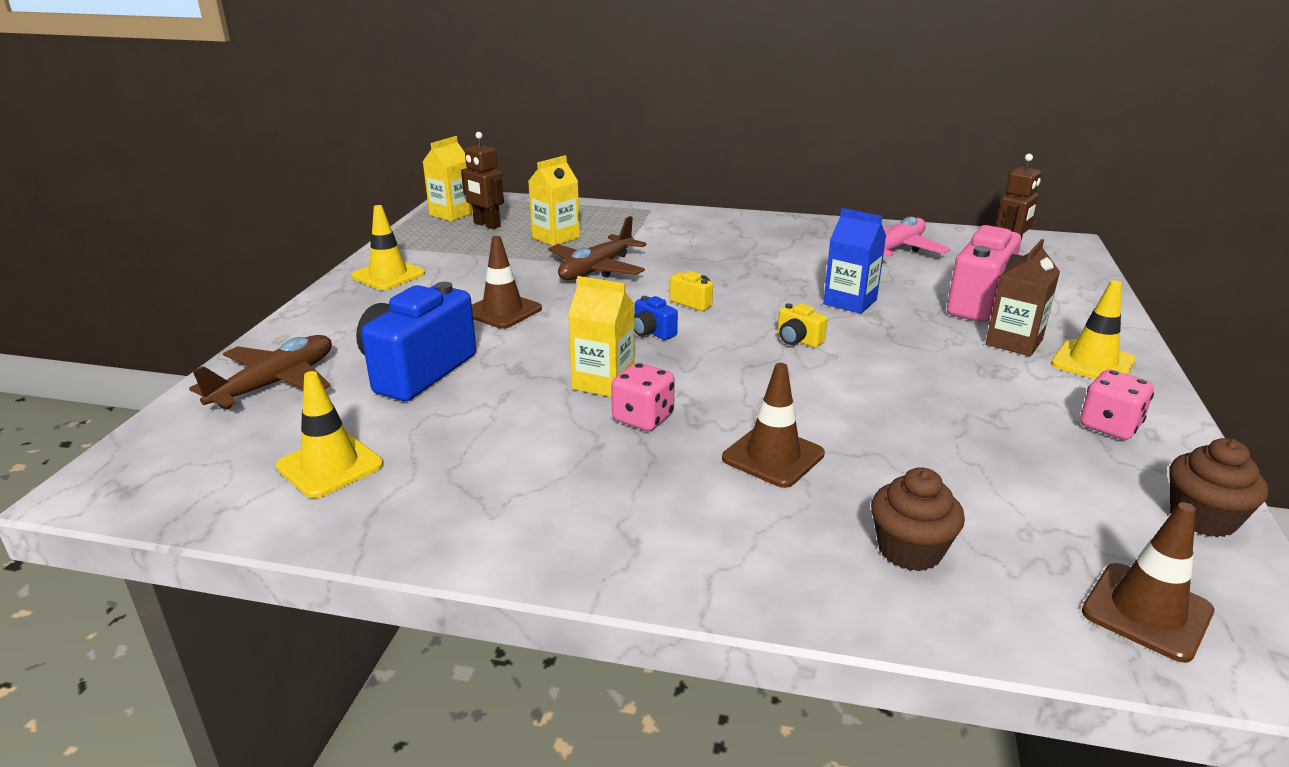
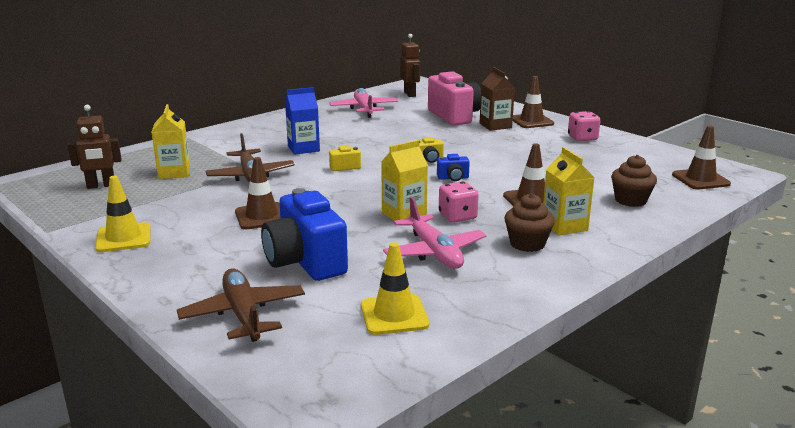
camera: 55 degrees left, 5 degrees down
yellow carton [423,136,473,221] -> yellow carton moved to [543,147,595,235]
blue camera [634,296,678,340] -> blue camera moved to [437,154,470,181]
blue carton [823,208,886,314] -> blue carton moved to [285,87,320,155]
yellow traffic cone [1051,280,1136,379] -> brown traffic cone [513,76,554,128]
brown cupcake [1169,438,1268,537] -> brown cupcake moved to [504,193,555,252]
none -> pink plane [383,197,486,268]

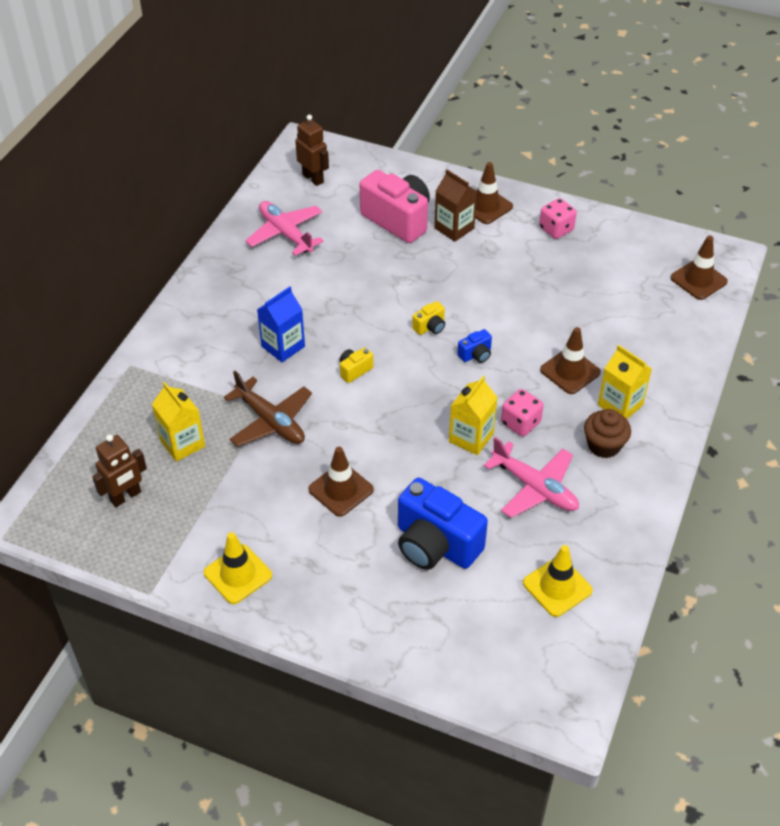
camera: 25 degrees left, 25 degrees up
brown plane [177,269,305,342] -> none
brown cupcake [611,155,657,207] -> none

